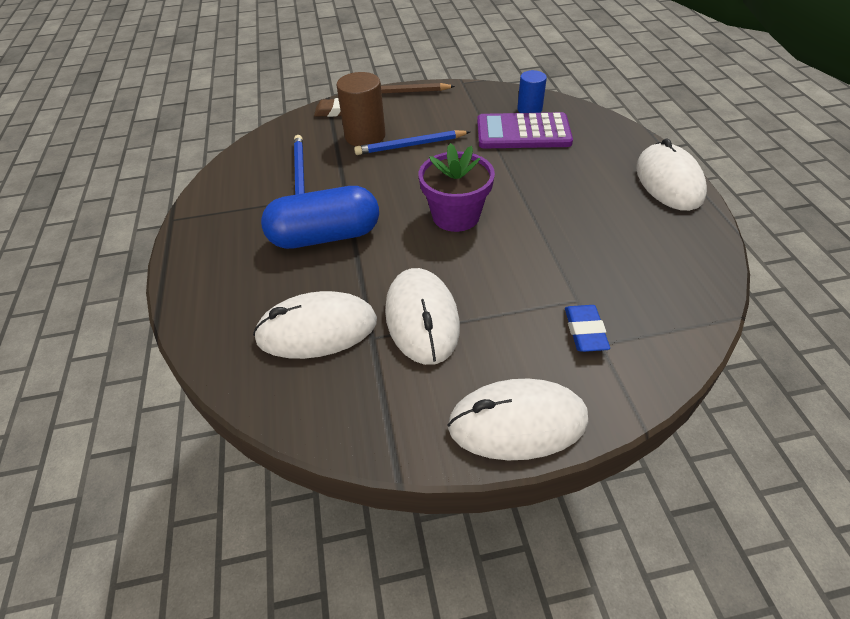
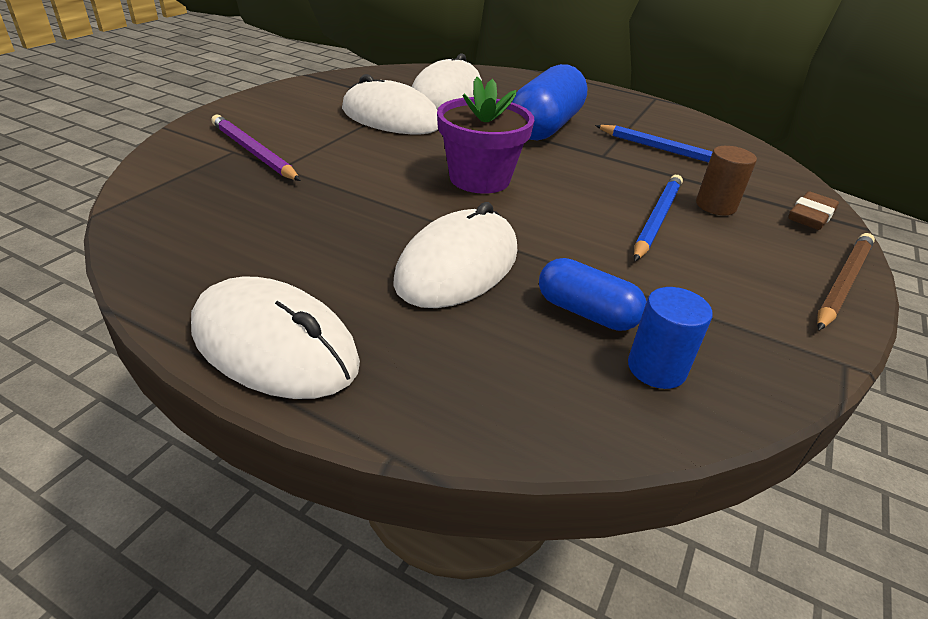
camera: 125 degrees right, 10 degrees down
brown cylinder [336,72,386,146] -> brown cylinder [696,146,757,215], size x0.63
white mouse [447,379,589,460] -> white mouse moved to [393,202,517,308]
purple calculator [477,112,573,148] -> blue capsule [539,258,647,331]
blue eraser [565,305,610,352] -> purple pencil [211,115,301,181]

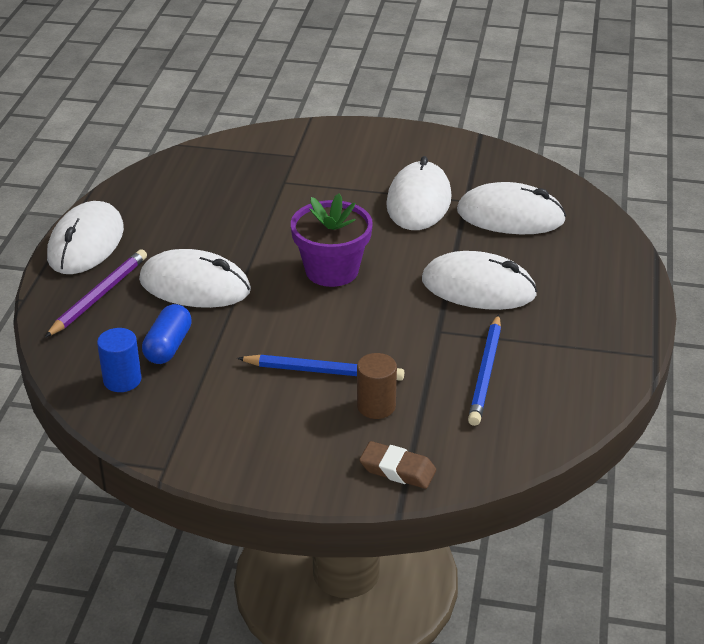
camera: 75 degrees right, 0 degrees up
purple pencil [211,115,301,181] -> purple pencil moved to [45,250,147,338]
blue capsule [512,64,588,141] -> white mouse [422,251,537,310]
brown pencil [817,233,875,330] -> none

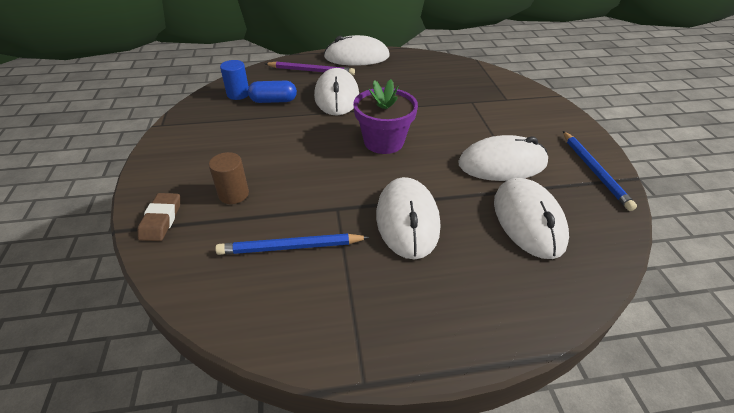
camera: 70 degrees right, 5 degrees up
blue pencil [237,355,404,381] -> blue pencil moved to [563,131,637,211]

